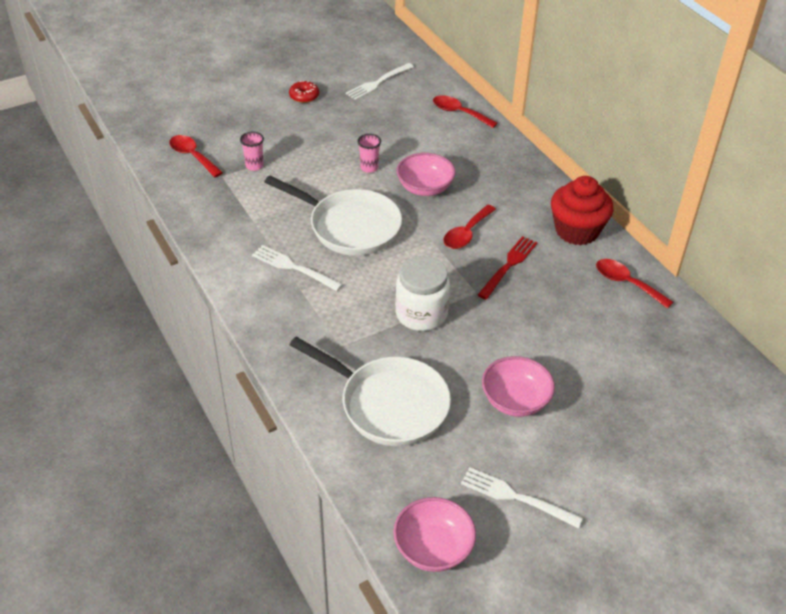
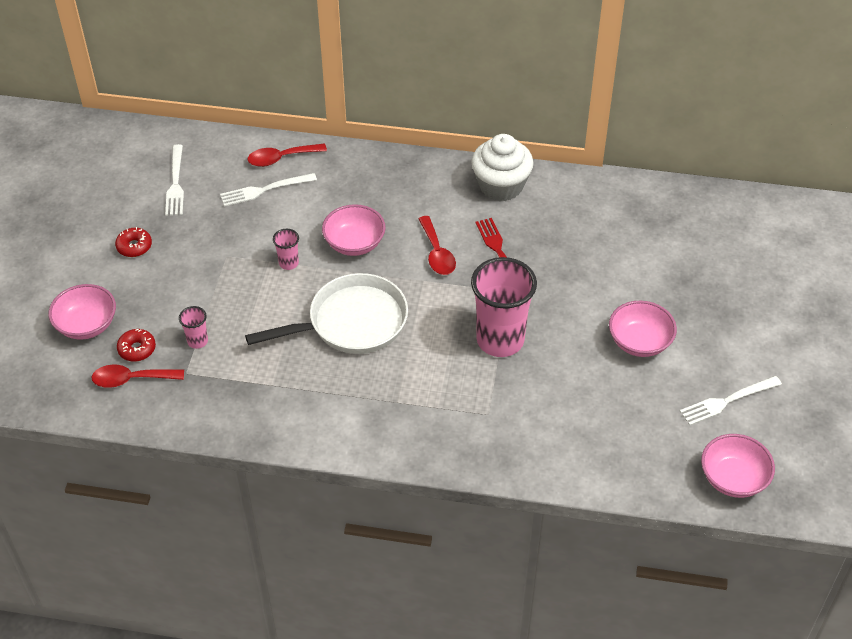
camera: 50 degrees left, 5 degrees up
white fork [252,245,343,291] -> white fork moved to [220,173,317,207]
white pan [290,337,451,446] -> none
white jar [395,256,450,331] -> pink cup [471,257,537,357]
red cupcake [551,176,613,245] -> white cupcake [471,134,534,201]
red spoon [596,259,673,309] -> none
none -> pink bowl [49,284,116,340]
none -> red donut [117,329,156,361]

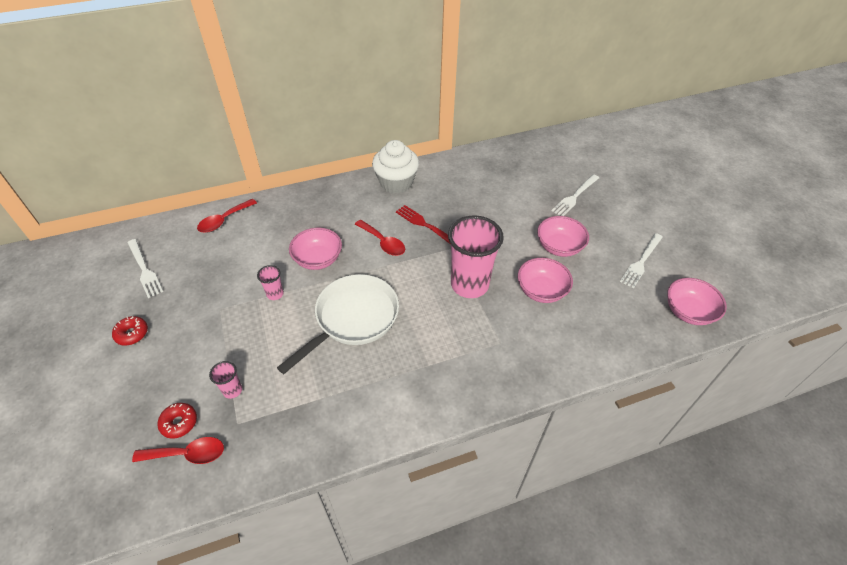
camera: 30 degrees left, 0 degrees up
pink bowl [49,284,116,340] -> pink bowl moved to [518,258,573,303]
red spoon [92,365,184,388] -> red spoon turned 150 degrees counterclockwise [132,437,224,464]
white fork [220,173,317,207] -> white fork moved to [551,174,599,216]

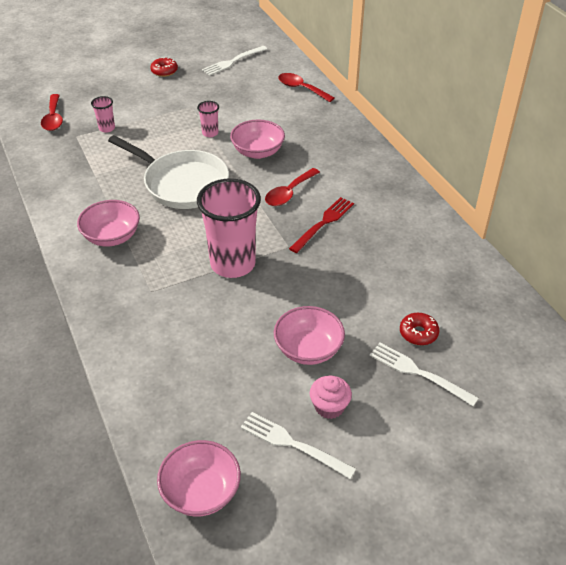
camera: 85 degrees right, 5 degrees down
red donut [158,403,197,439] -> red donut moved to [400,313,439,345]
white cupcake [372,140,419,193] -> none
pink bowl [518,258,573,303] -> pink bowl moved to [77,200,140,247]
none -> pink cupcake [310,376,352,419]

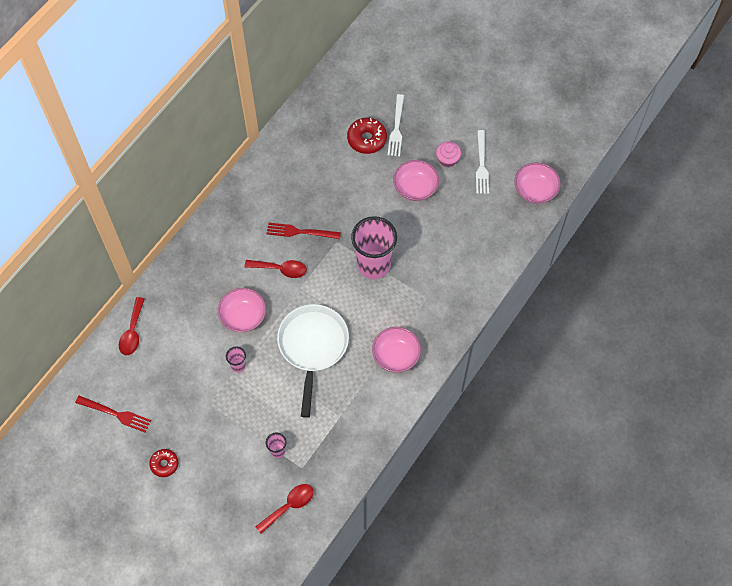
camera: 120 degrees left, 20 degrees up
white fork [202,46,267,76] -> red fork [75,396,151,432]
red donut [400,313,439,345] -> red donut [347,118,387,154], size x1.56

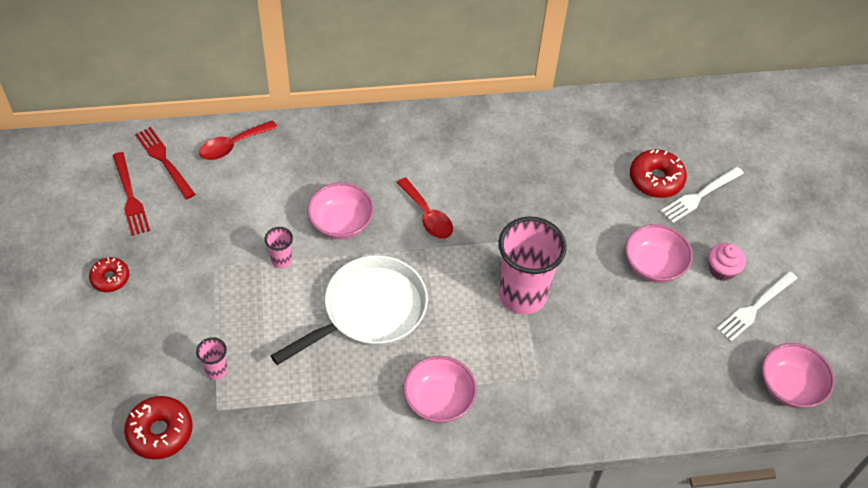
camera: 45 degrees right, 10 degrees down
red spoon [255,484,314,534] -> red donut [124,396,193,460]
red fork [267,223,341,239] -> red fork moved to [135,127,195,199]

